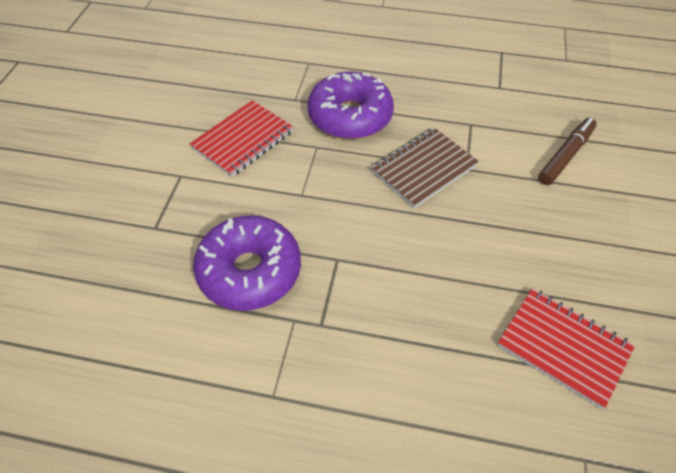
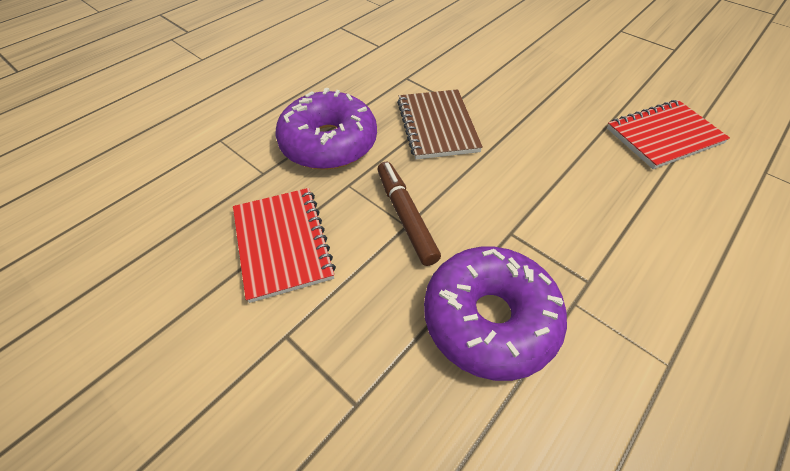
camera: 60 degrees left, 0 degrees up
brown marker [538,118,596,185] -> brown marker moved to [377,162,441,266]

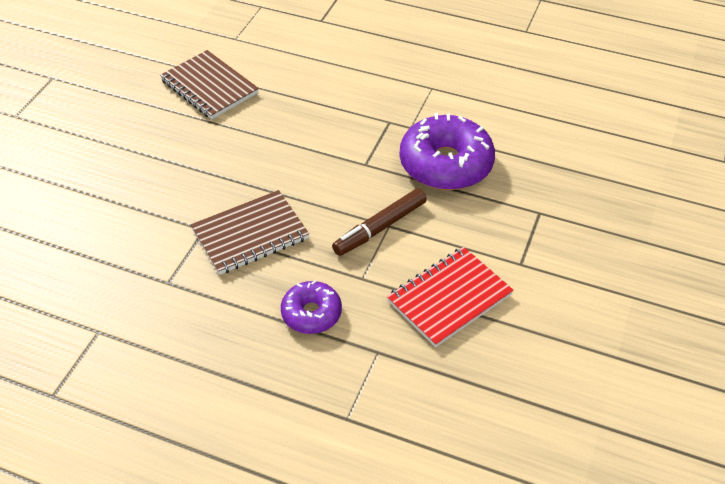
camera: 110 degrees left, 5 degrees down
purple donut [275,88,377,170] -> purple donut [281,280,342,334], size x0.56
red notebook [607,100,730,169] -> brown notebook [160,50,259,119]

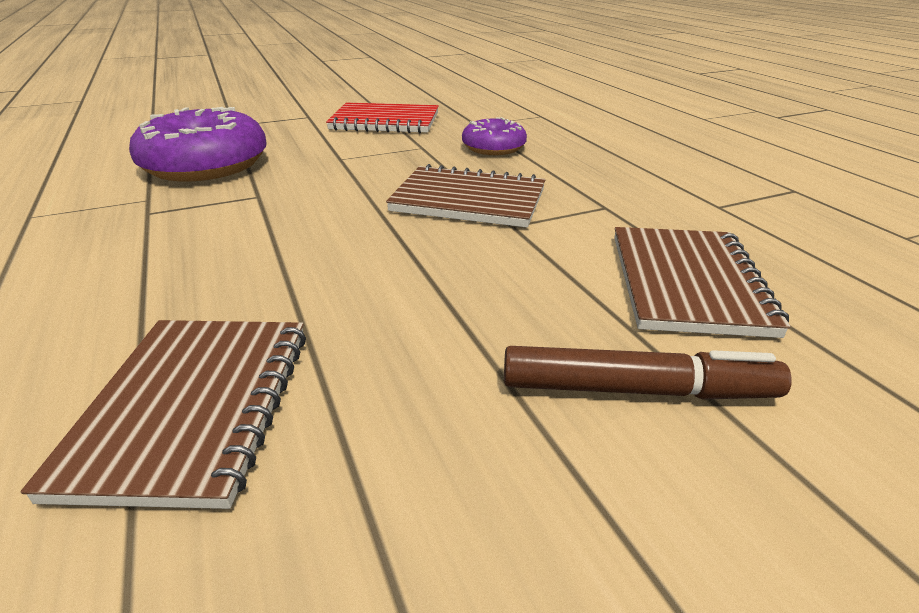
camera: 135 degrees left, 15 degrees down
brown marker [332,188,427,256] -> brown marker moved to [504,346,792,400]
none -> brown notebook [614,227,791,338]

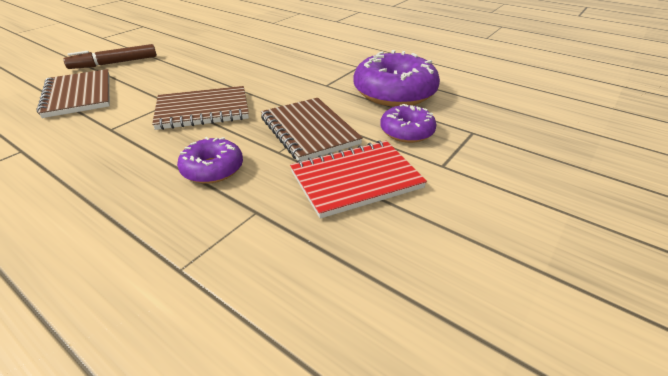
camera: 150 degrees right, 5 degrees up
brown notebook [21,320,306,509] -> brown notebook moved to [261,98,363,162]
none -> purple donut [380,104,437,143]

